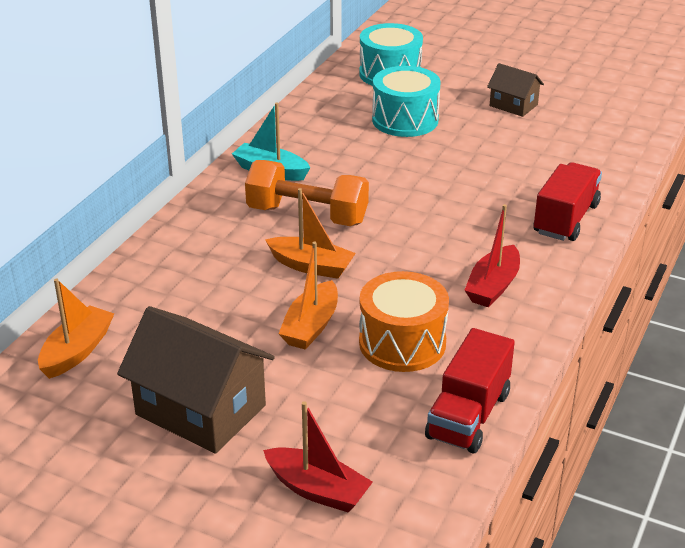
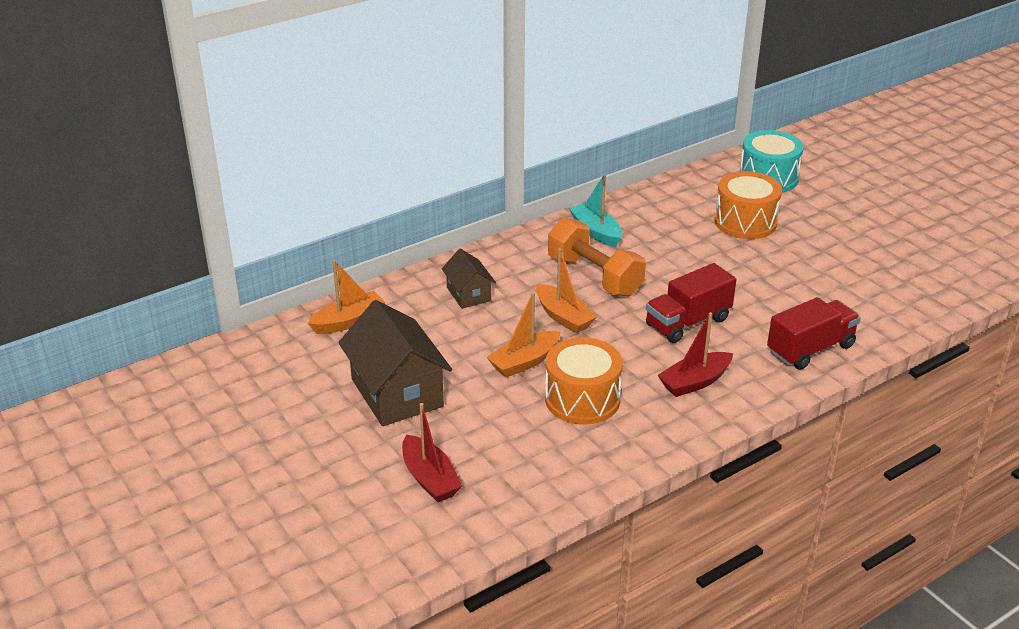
camera: 30 degrees right, 0 degrees up
turquoise drum [372,66,441,137] -> orange drum [714,171,782,239]
red truck [425,328,515,453] -> red truck moved to [646,263,737,343]
brown house [487,63,544,117] -> brown house moved to [442,249,496,309]

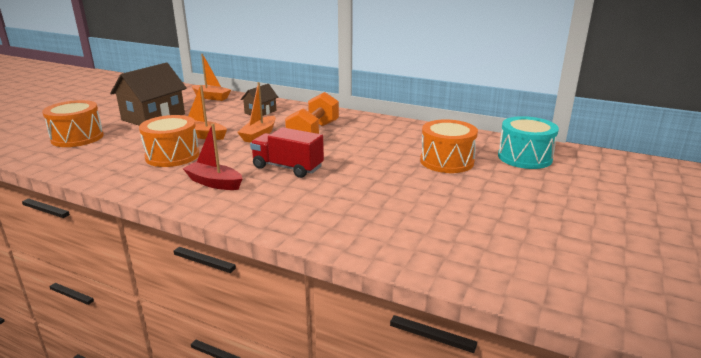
camera: 60 degrees right, 10 degrees down
red boat [402,403,462,502] -> orange drum [42,100,104,147]
turquoise boat [569,175,622,247] -> none
red truck [767,297,861,370] -> none

